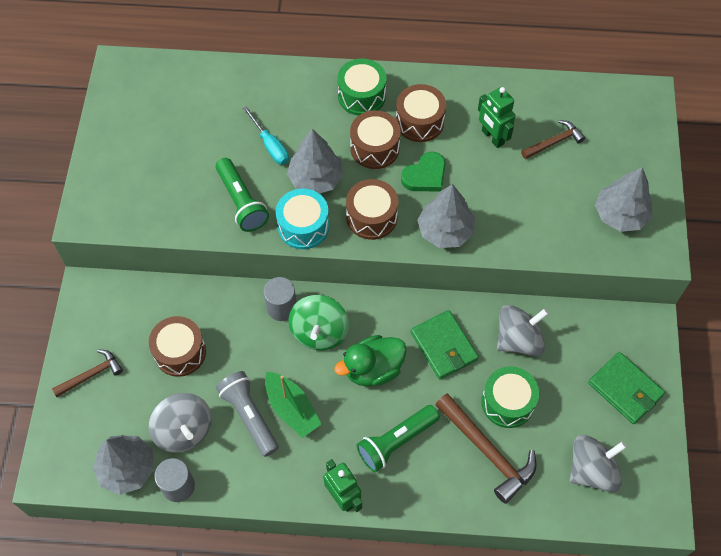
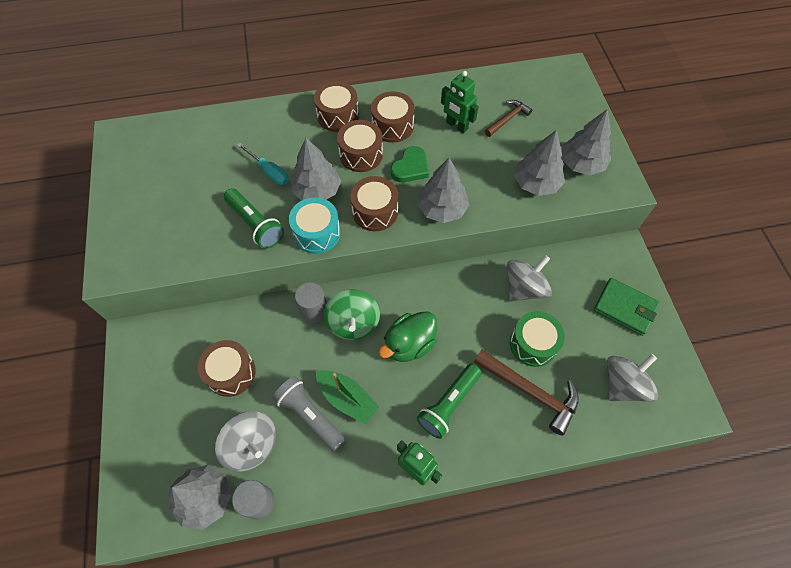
camera: 15 degrees left, 0 degrees up
brown hammer [52,350,123,397] -> none
green drum [337,59,386,116] -> brown drum [314,81,359,132]
green wallet [411,310,479,380] -> none
none -> grey tree [514,130,565,196]

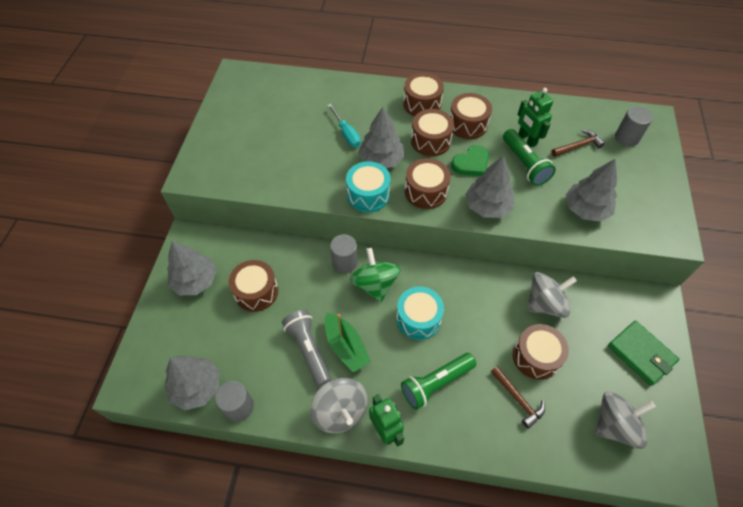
camera: 20 degrees right, 5 degrees down
grey spinning top [215,411,276,472] -> grey spinning top moved to [310,378,368,433]
green flashlight [224,188,284,249] -> green flashlight moved to [503,129,556,186]
green spinning top [324,290,380,340] -> green spinning top turned 150 degrees clockwise [349,248,401,302]
green duck [379,311,437,362] -> turquoise drum [396,286,444,340]
brown hammer [474,350,579,436] -> brown hammer [491,366,545,429], size x0.59
green drum [510,311,565,367] -> brown drum [513,324,569,380]
grey tree [562,109,611,175] -> grey tree moved to [167,241,217,295]
none -> grey cylinder [615,106,653,147]

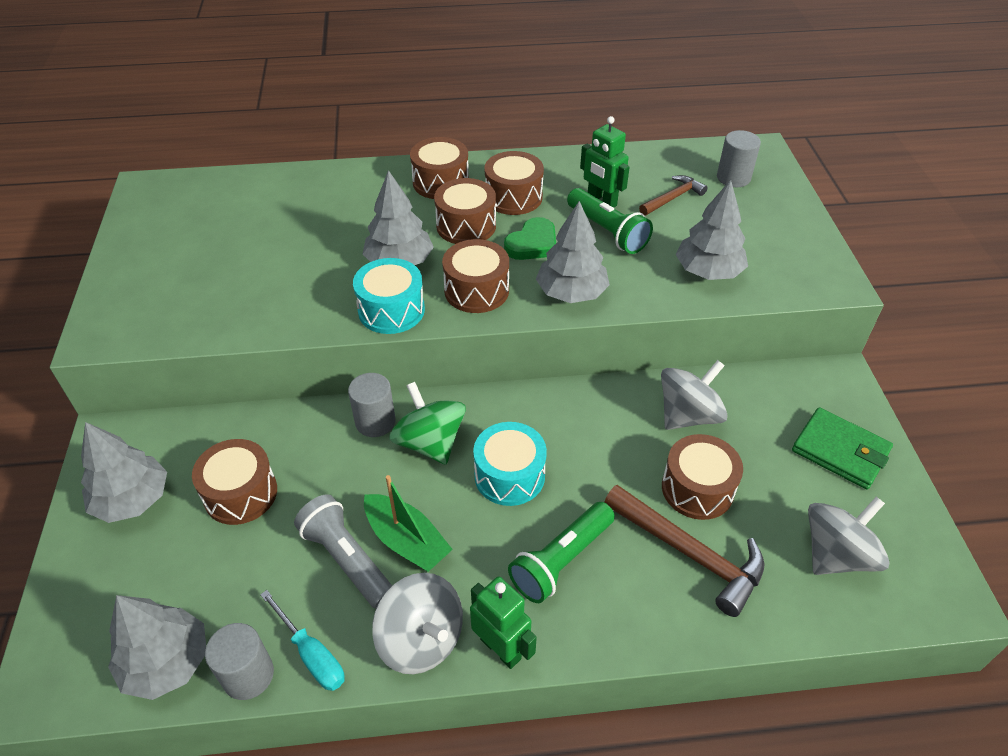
camera: 15 degrees left, 10 degrees down
turquoise screwdriver [327,104,361,147] -> turquoise screwdriver moved to [260,590,345,691]
brown hammer [491,366,545,429] -> brown hammer [604,485,765,617], size x1.69

